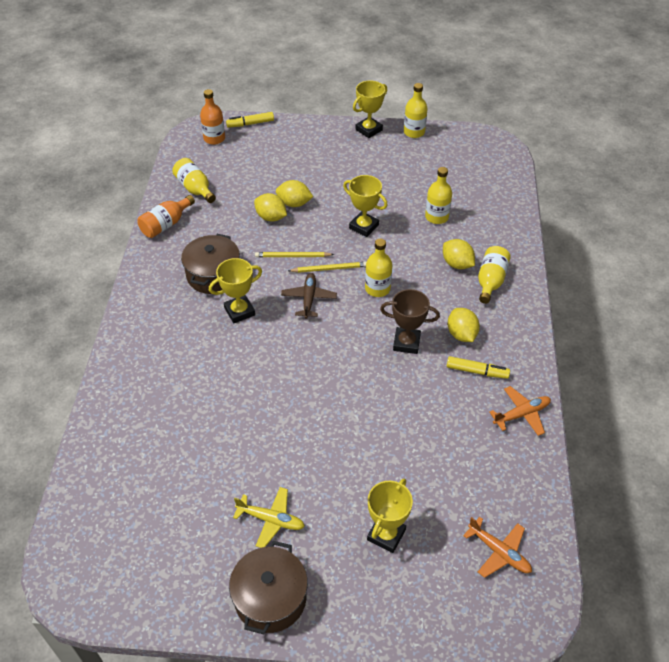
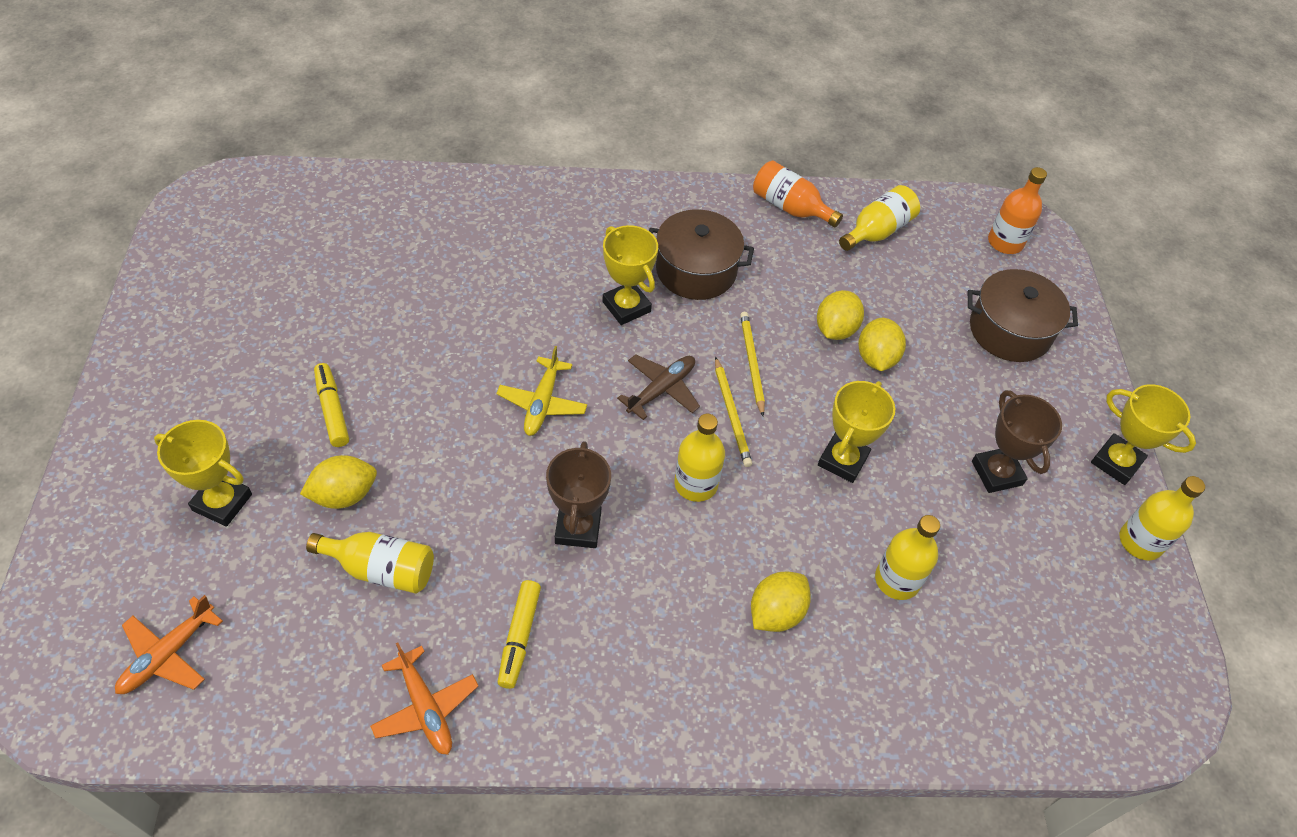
camera: 80 degrees right, 5 degrees up
yellow marker [226,112,274,128] -> yellow marker moved to [314,363,349,447]
brown pot [229,541,308,634] -> brown pot moved to [968,269,1078,362]
yellow plane [233,487,305,548] -> yellow plane moved to [496,346,587,436]
brown plane [281,273,337,319] -> brown plane turned 45 degrees counterclockwise [617,354,700,420]
yellow lemon [448,308,480,342] -> yellow lemon moved to [300,455,377,509]
yellow bottle [478,246,511,304] -> yellow bottle moved to [306,532,434,593]
none -> brown trophy [972,390,1062,493]

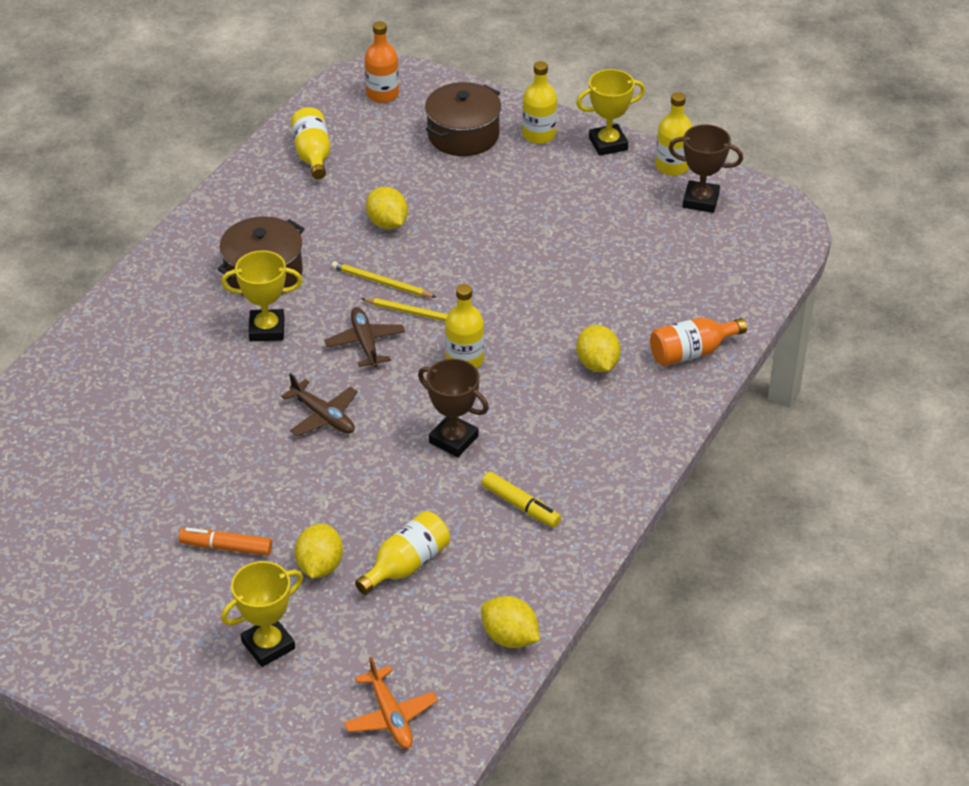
camera: 55 degrees left, 10 degrees down
yellow marker [314,363,349,447] -> orange marker [179,528,272,556]
orange plane [370,642,479,755] -> none
yellow plane [496,346,587,436] -> brown plane [281,373,358,436]
orange bottle [753,160,843,228] -> orange bottle moved to [650,318,747,366]
yellow trophy [818,381,895,483] -> none
yellow lemon [858,318,906,371] -> yellow lemon moved to [481,596,540,648]
yellow bottle [875,515,940,600] -> yellow bottle moved to [522,61,557,144]
brown trophy [972,390,1062,493] -> brown trophy moved to [669,124,743,213]

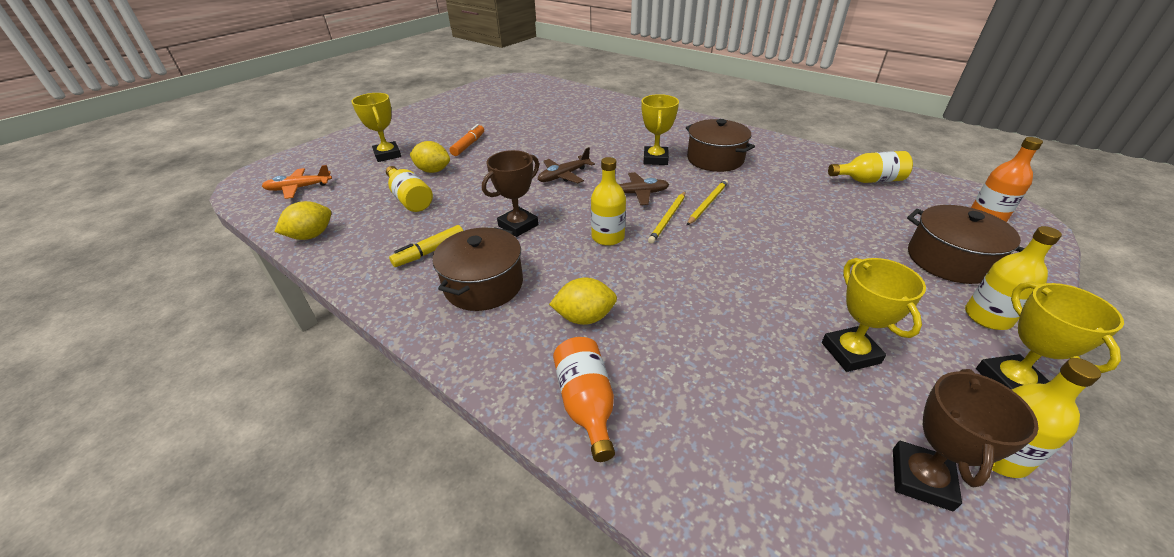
camera: 100 degrees right, 5 degrees down
yellow lemon [366,187,408,229] -> none
none -> brown pot [432,228,523,311]
none -> yellow trophy [822,258,926,372]

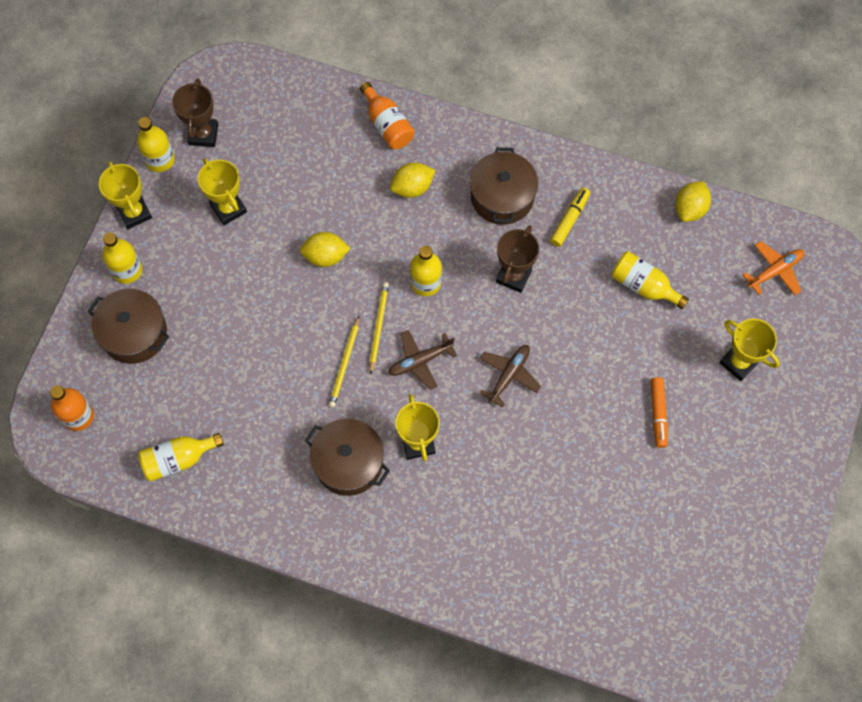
camera: 160 degrees right, 30 degrees up
yellow lemon [410,141,450,173] -> yellow lemon moved to [300,232,351,267]

